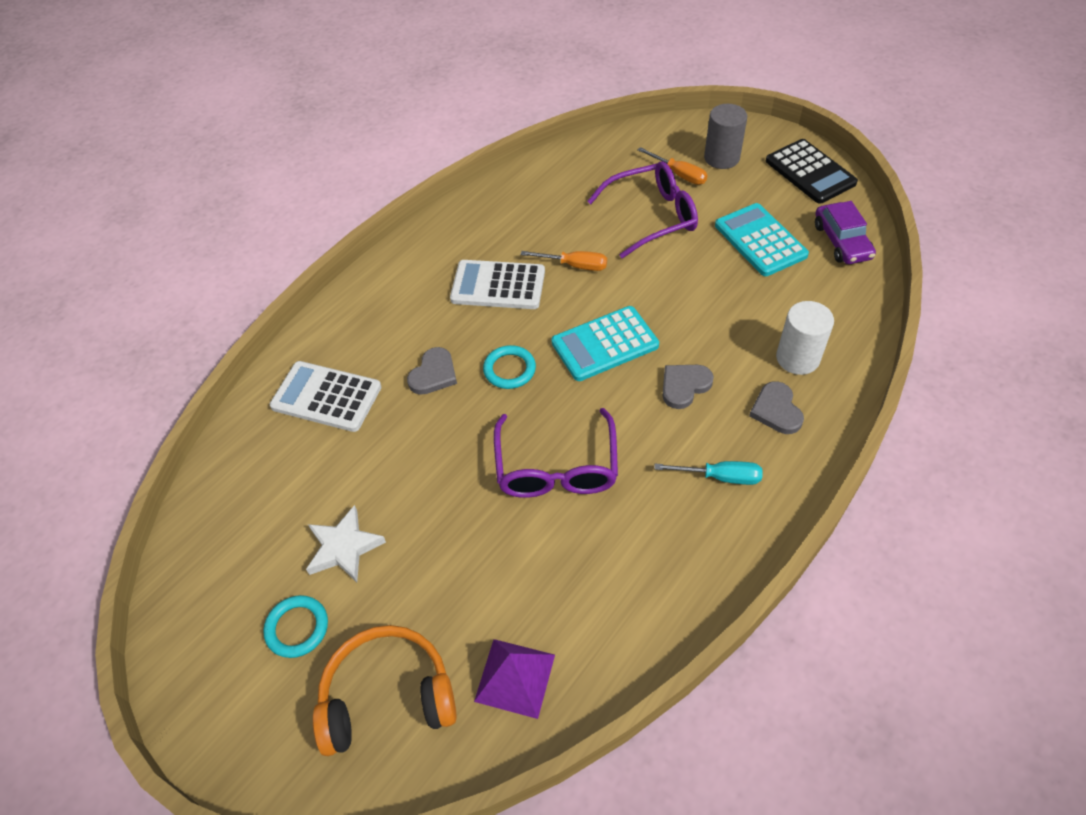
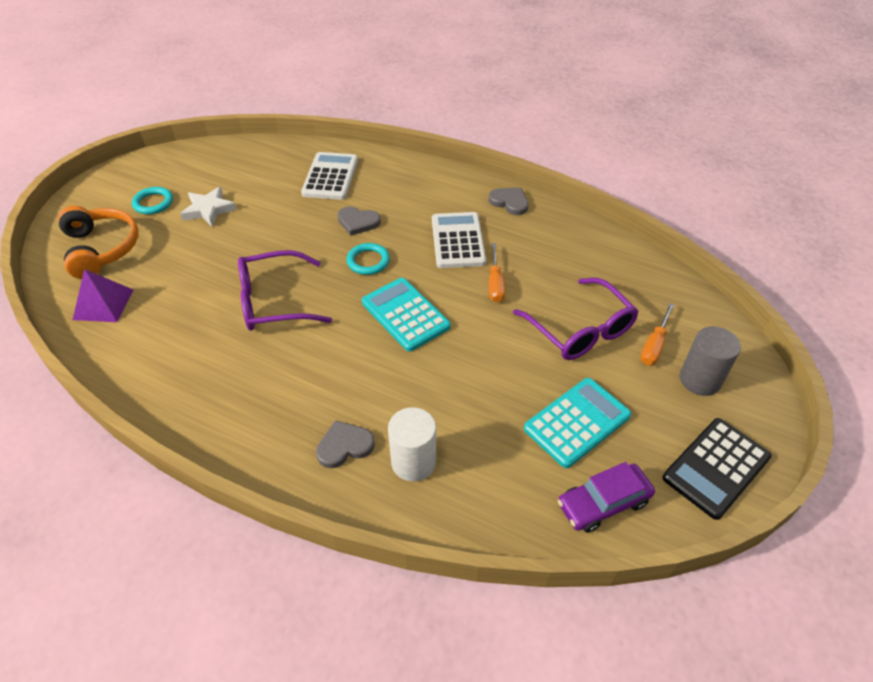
camera: 75 degrees right, 5 degrees down
turquoise screwdriver [654,461,763,485] -> none
grey heart [663,365,714,409] -> grey heart moved to [489,188,528,215]

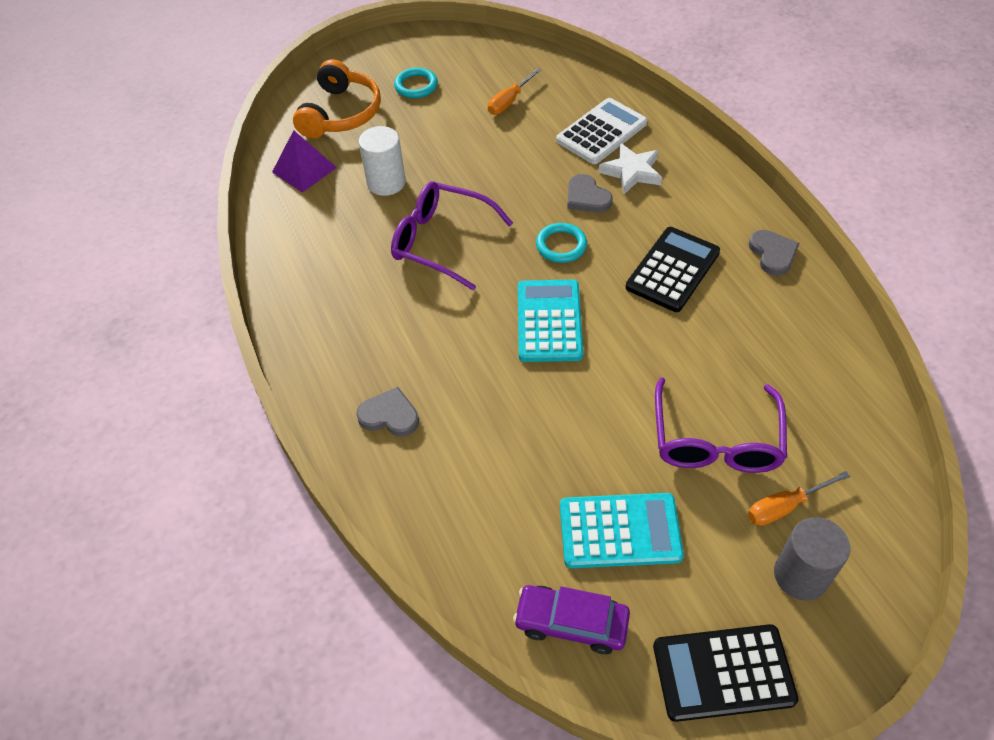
camera: 40 degrees right, 5 degrees up
white star [180,187,237,226] -> white star moved to [599,143,662,194]
white cylinder [388,407,436,482] -> white cylinder moved to [359,126,406,196]
white calculator [432,212,486,268] -> black calculator [626,227,720,312]
orange screwdriver [489,243,505,302] -> orange screwdriver moved to [488,68,541,115]

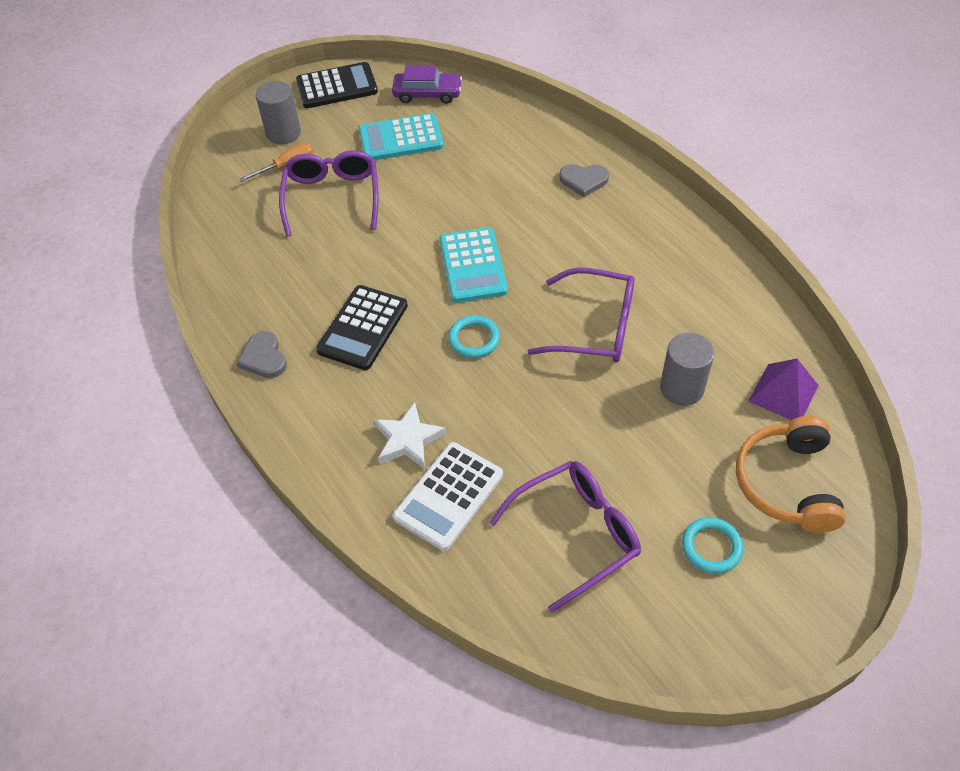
camera: 170 degrees right, 0 degrees up
white cylinder [359,126,406,196] -> grey cylinder [660,333,714,406]
orange screwdriver [488,68,541,115] -> purple glasses [489,461,641,612]
grey heart [567,174,613,213] -> none

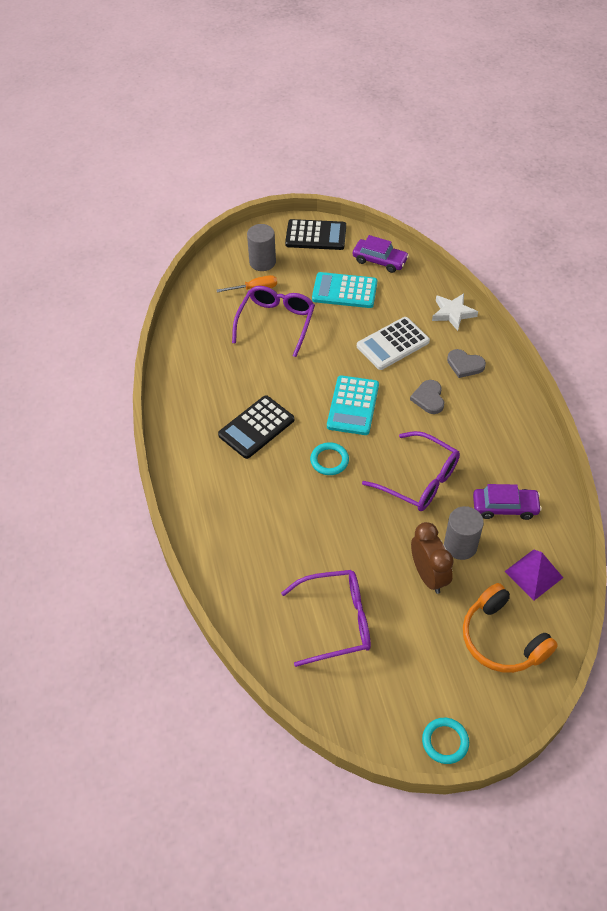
camera: 20 degrees right, 0 degrees up
grey heart [237,331,287,378] -> grey heart moved to [410,380,444,414]
white star [374,402,447,469] -> white star moved to [432,293,478,331]
white calculator [393,442,503,551] -> white calculator moved to [357,317,430,370]
turquoise ring [682,517,744,573] -> turquoise ring moved to [422,718,469,764]
orange headphones [736,416,846,533] -> orange headphones turned 60 degrees counterclockwise [463,583,558,673]
none -> brown clock [411,522,454,594]
none -> purple car [473,484,542,520]

